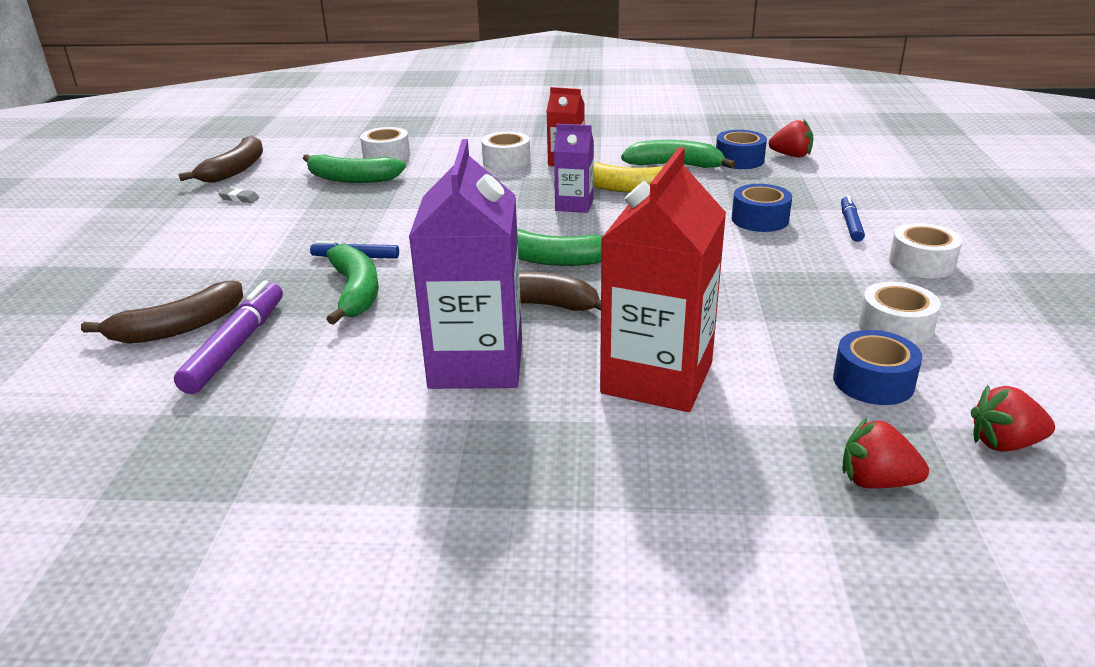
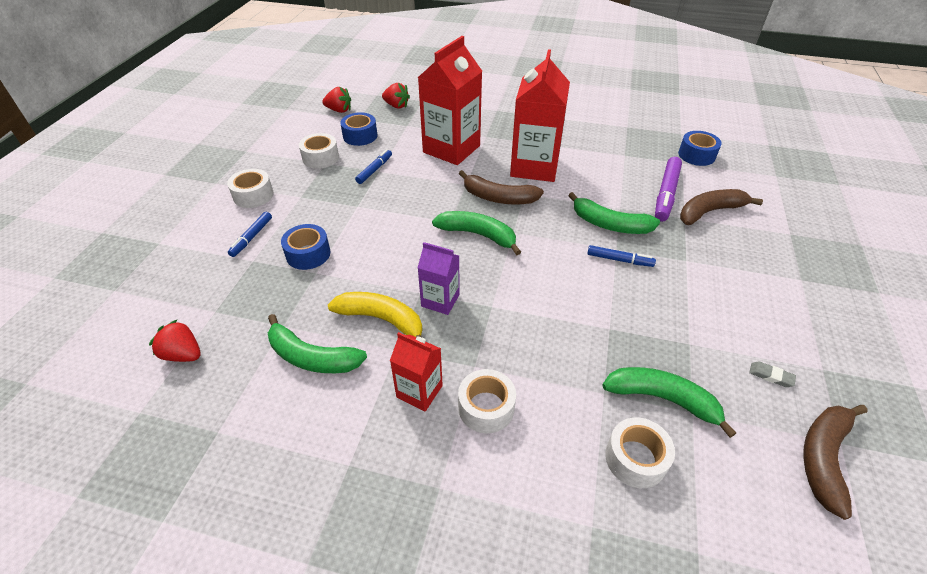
camera: 170 degrees left, 15 degrees up
green banana [326,244,379,325] -> green banana turned 60 degrees counterclockwise [568,192,660,234]
purple carton [409,139,522,389] -> red carton [510,49,570,182]
blue tape [716,130,767,169] -> blue tape moved to [678,131,722,166]
none -> blue marker [355,149,392,184]

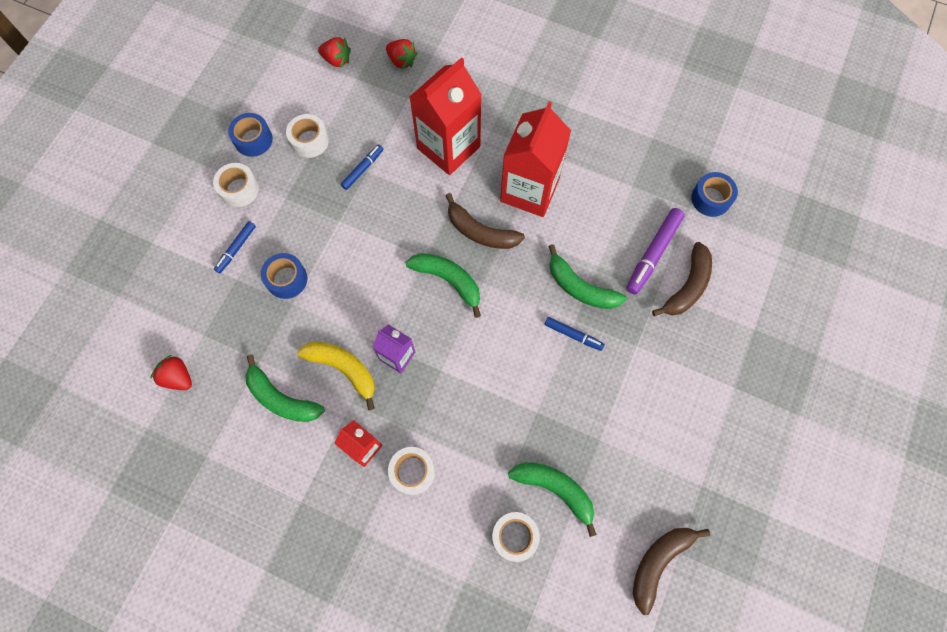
camera: 10 degrees right, 25 degrees up
blue tape [340,112,377,146] -> blue tape moved to [228,113,273,157]
brown banana [680,189,763,225] -> brown banana turned 135 degrees clockwise [652,242,712,316]
grey eraser [749,362,796,387] -> none

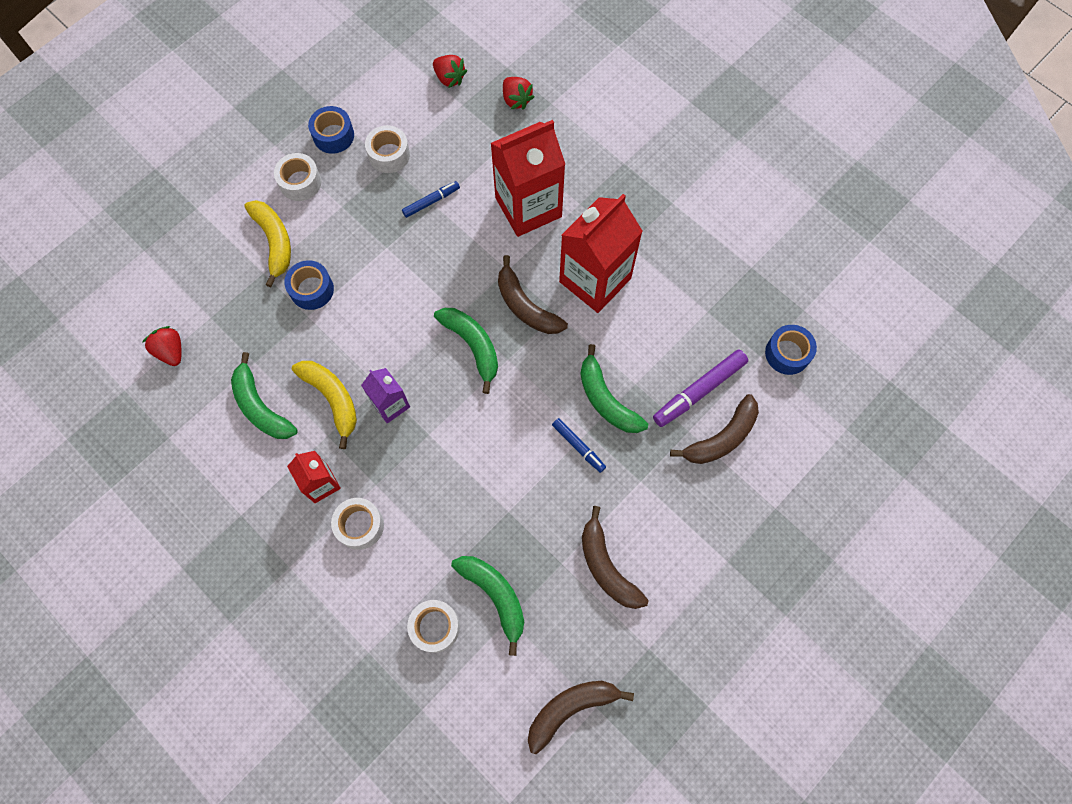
camera: 20 degrees right, 0 degrees up
blue marker [214,221,256,273] -> yellow banana [244,200,291,287]
none -> brown banana [582,506,649,609]

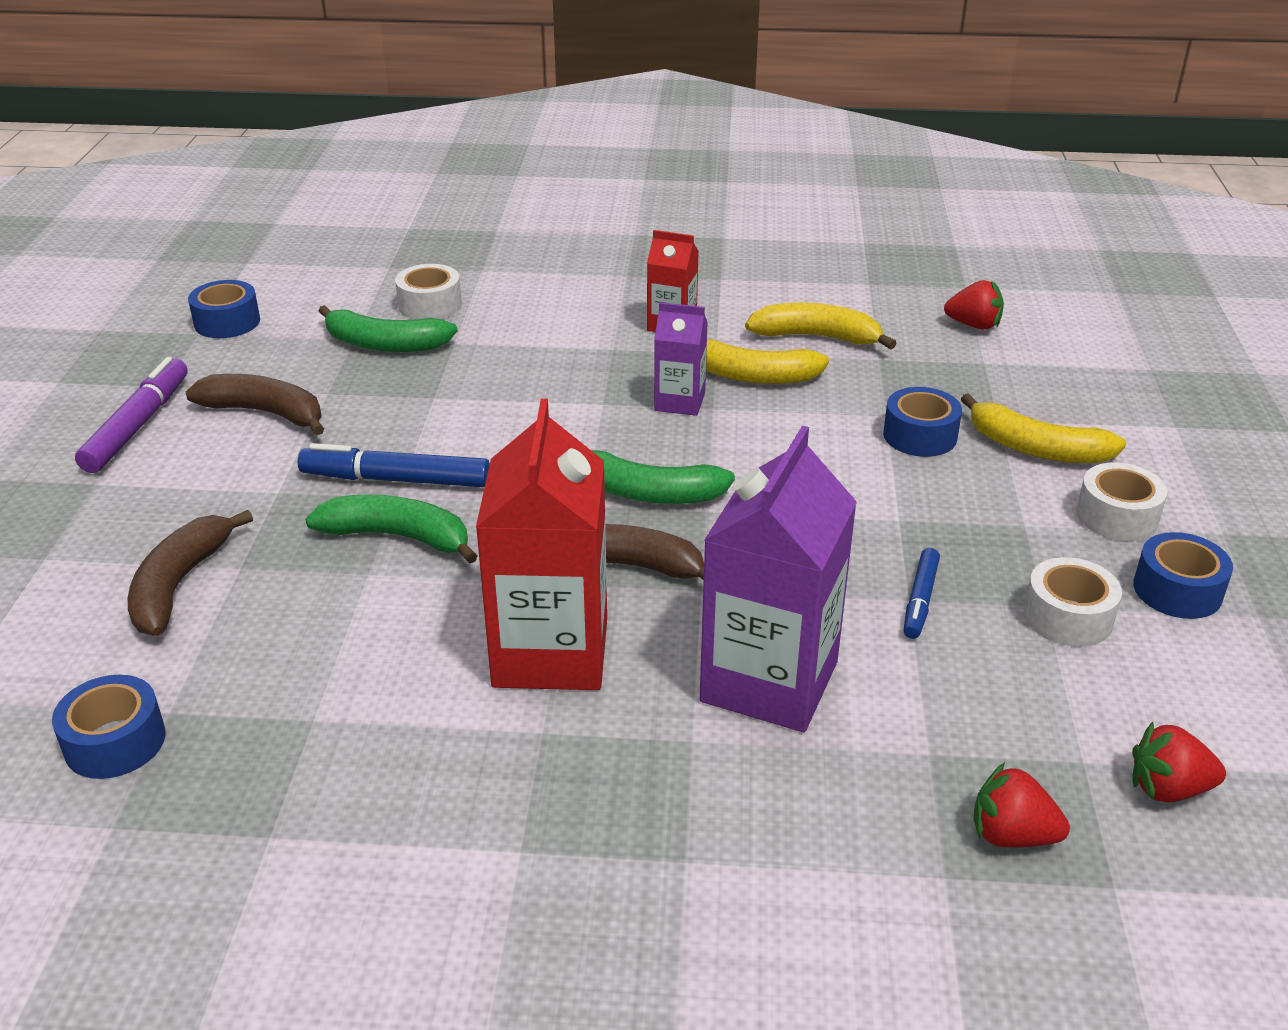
camera: 140 degrees right, 35 degrees down
green banana [231,352,298,439] -> yellow banana [745,302,897,350]
white tape [331,498,384,550] -> none
red carton [490,120,565,237] -> purple carton [700,426,857,732]
brown banana [528,681,634,754] -> blue tape [188,280,260,338]
blue marker [552,418,606,473] -> blue marker [298,443,490,487], size x1.68
purple marker [653,349,748,427] -> purple marker moved to [75,357,188,473]

